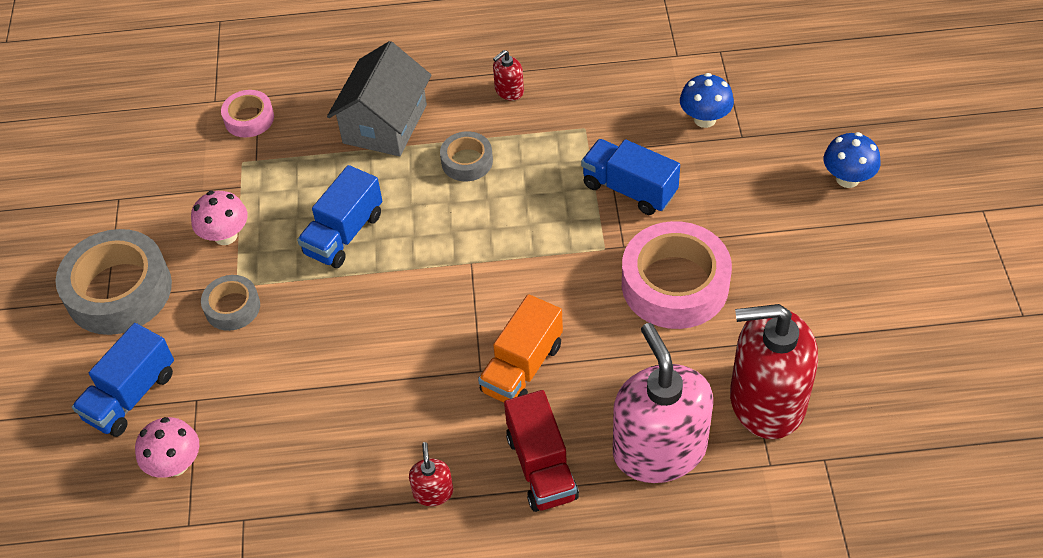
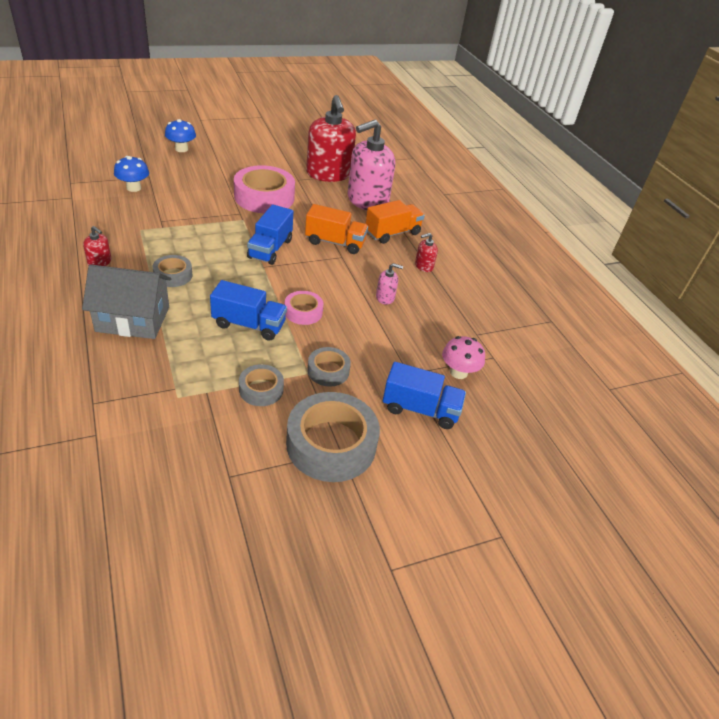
camera: 115 degrees left, 10 degrees down
pink mushroom [191,191,248,245] -> grey tape [239,364,284,406]
pink tape [221,90,274,138] -> pink tape moved to [285,291,324,325]
red truck [504,390,579,512] -> orange truck [365,200,425,244]
blue truck [581,139,680,215] -> blue truck moved to [247,204,293,265]
none -> pink soap dispenser [376,263,403,305]

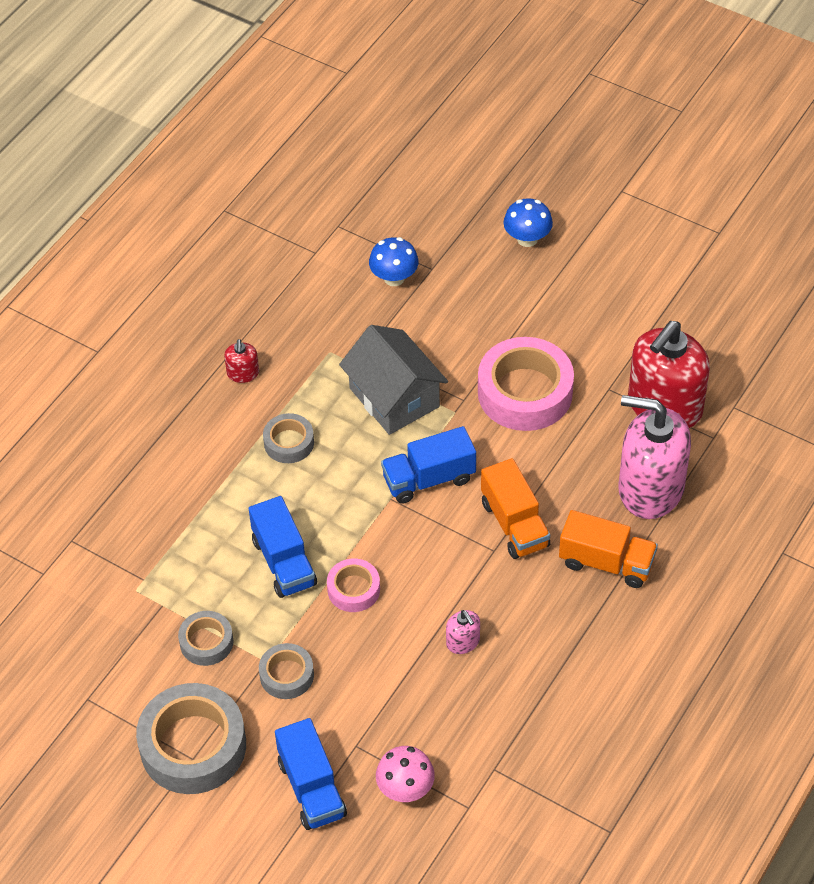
camera: 60 degrees right, 10 degrees up
grey house [82,264,171,339] -> grey house moved to [339,325,448,435]
red soap dispenser [415,233,438,272] -> none

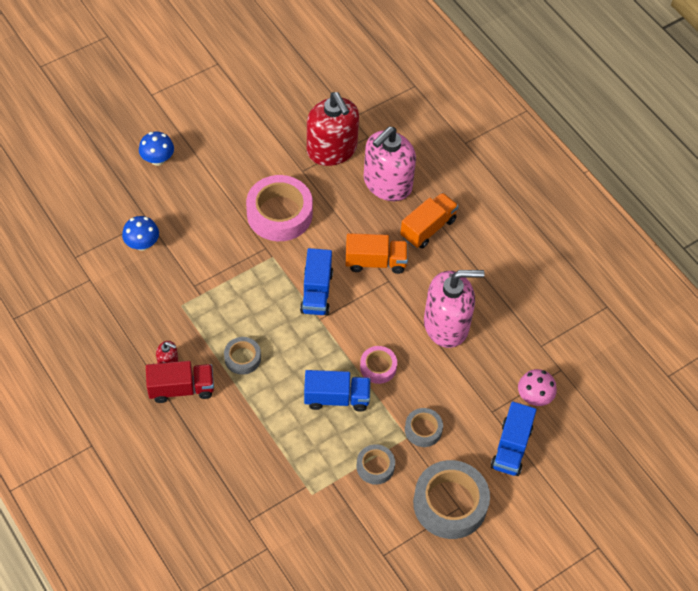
camera: 70 degrees left, 5 degrees up
blue truck [275,718,347,830] -> blue truck turned 105 degrees clockwise [490,401,537,476]
grey house [339,325,448,435] -> none
pink soap dispenser [446,610,480,654] -> pink soap dispenser [424,270,485,348], size x2.40
none -> red truck [146,361,214,403]

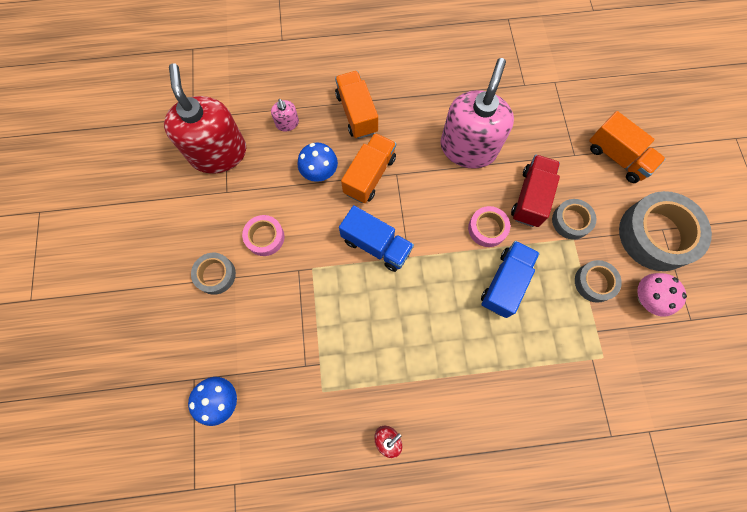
camera: 60 degrees left, 15 degrees up
blue mushroom [139,132,174,166] -> blue mushroom moved to [297,143,338,182]
red truck [146,361,214,403] -> red truck moved to [511,155,560,227]
grey tape [224,337,261,375] -> grey tape moved to [191,253,236,295]
pink tape [246,175,313,241] -> pink tape [242,215,285,256], size x0.52
red soap dispenser [307,92,359,166] -> red soap dispenser turned 105 degrees counterclockwise [164,63,246,173]
pink soap dispenser [363,126,416,201] -> pink soap dispenser [271,99,299,132], size x0.42
blue truck [490,401,537,476] -> orange truck [589,111,665,183]
pink mushroom [518,369,557,406] -> pink mushroom moved to [638,273,687,316]

